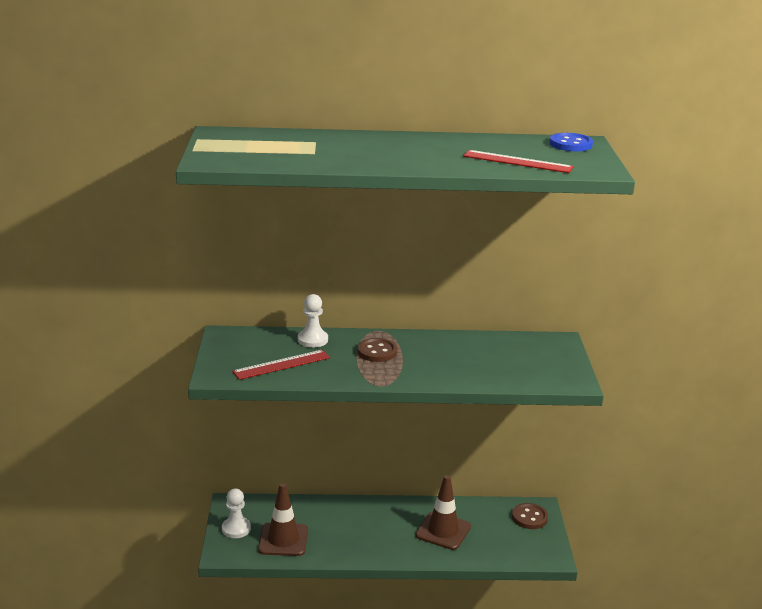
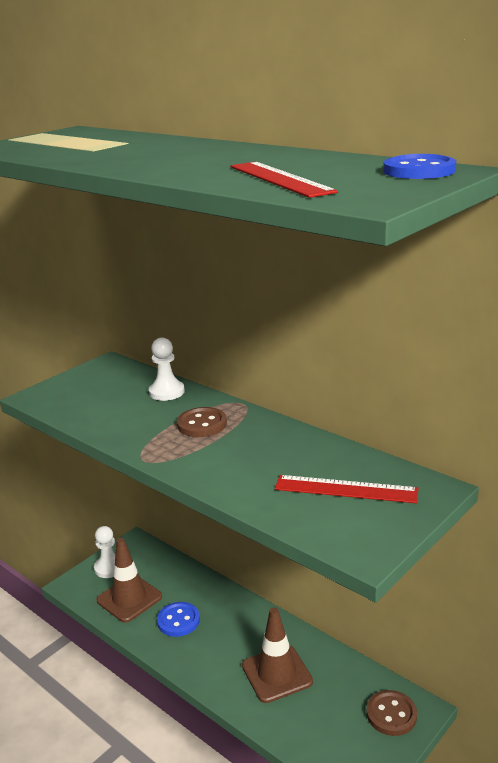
camera: 45 degrees right, 0 degrees up
red ruler [232,350,330,380] -> red ruler moved to [275,475,418,503]
none -> blue button [157,602,200,637]

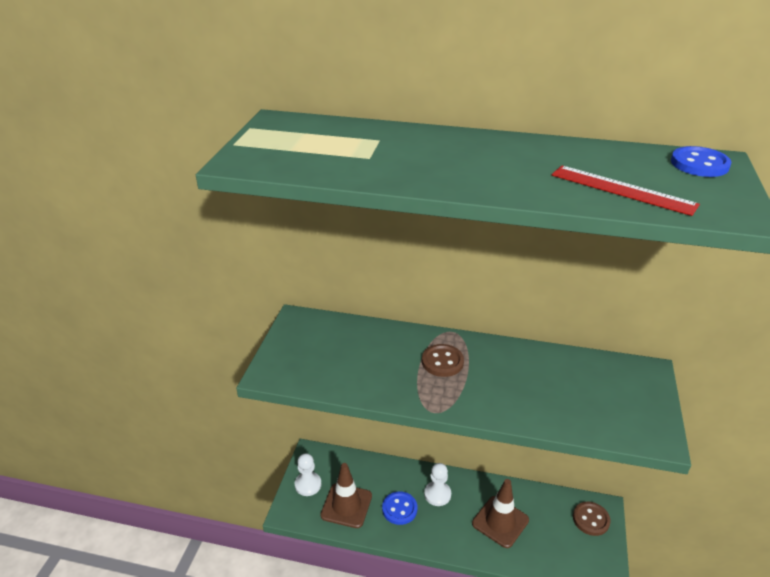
camera: 30 degrees left, 10 degrees up
white pawn [149,337,185,401] -> white pawn moved to [424,463,451,506]
red ruler [275,475,418,503] -> none

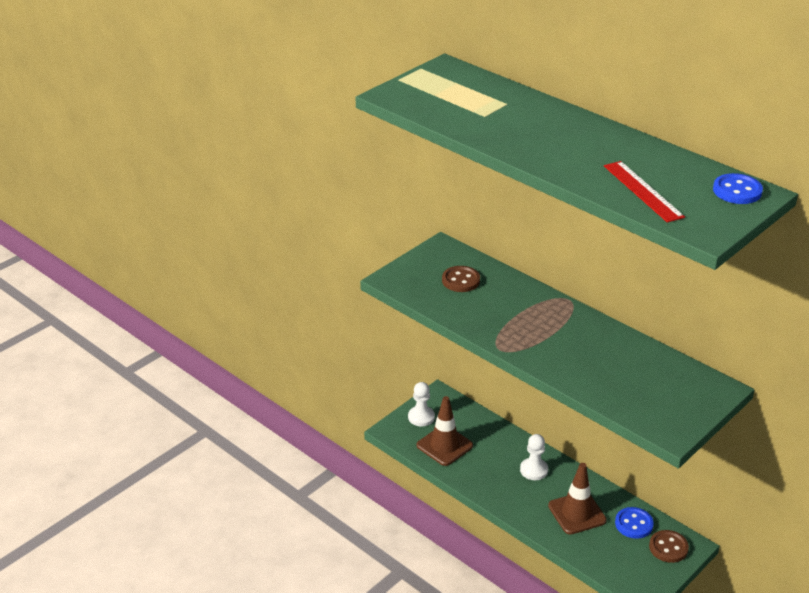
camera: 30 degrees right, 0 degrees up
blue button [382,491,417,525] -> blue button moved to [615,507,654,539]
brown button [422,344,464,377] -> brown button moved to [442,266,480,292]

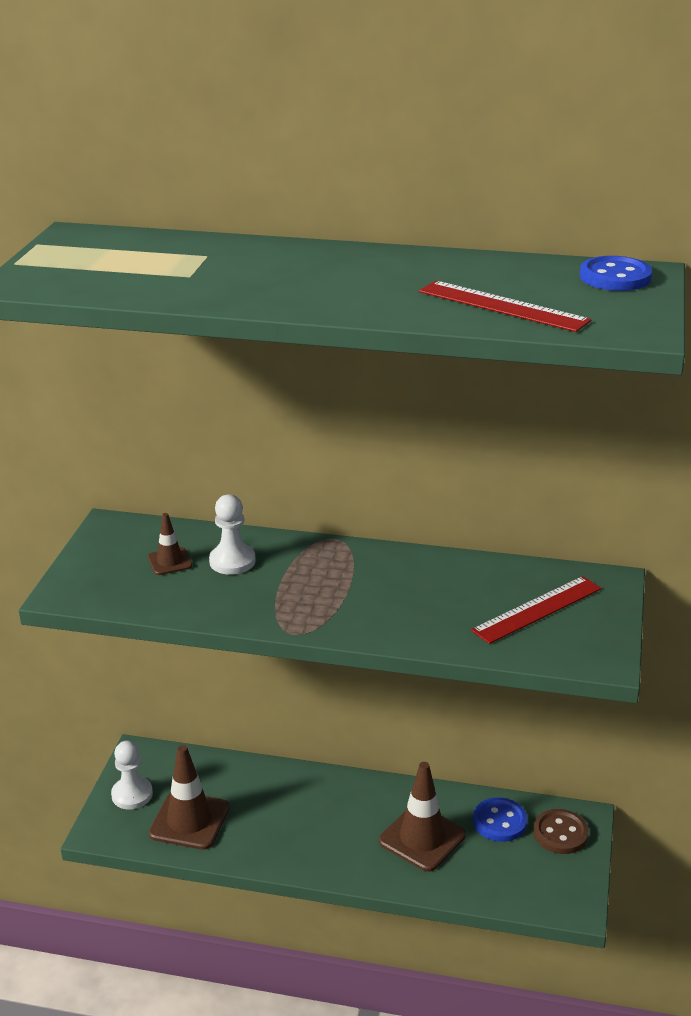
camera: 30 degrees left, 5 degrees down
brown button [442,266,480,292] -> brown traffic cone [148,513,192,575]
white pawn [520,434,548,480] -> white pawn moved to [209,494,256,575]
none -> red ruler [471,576,601,644]

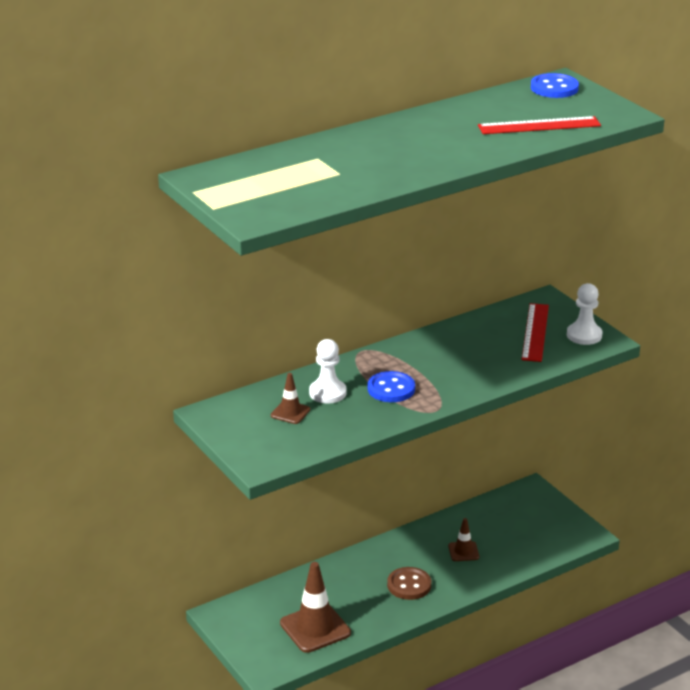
camera: 45 degrees left, 0 degrees up
white pawn [111,741,153,809] -> white pawn moved to [567,283,602,345]
brown traffic cone [379,762,466,872] -> brown traffic cone [448,518,479,561], size x0.53
blue button [473,797,527,842] -> blue button moved to [368,371,415,402]
brown button [533,809,589,854] -> brown button moved to [387,567,431,600]

